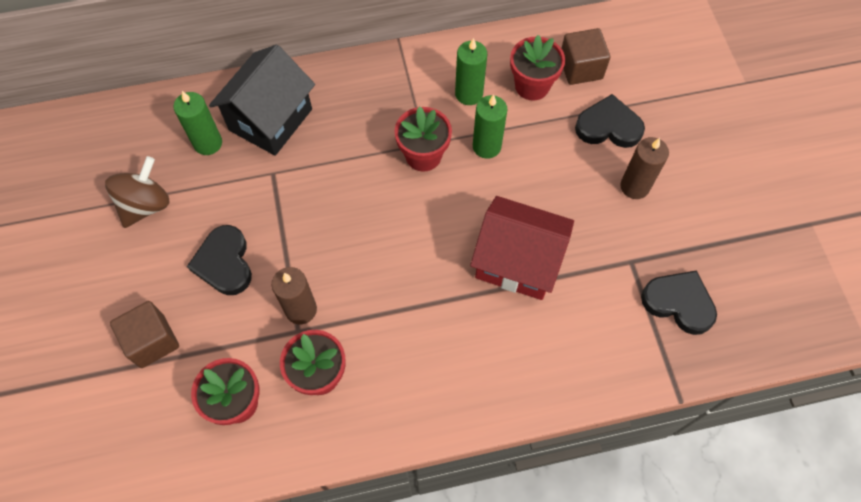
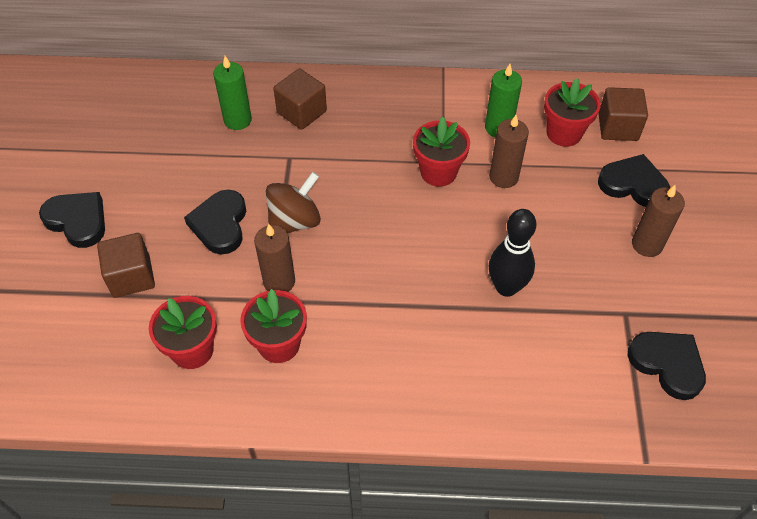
camera: 15 degrees right, 10 degrees down
brown spinning top [105,156,170,228] -> brown spinning top moved to [266,172,321,233]
black house [209,45,315,156] -> brown cube [273,68,327,130]
red house [470,196,574,300] -> black bowling pin [489,209,536,297]
green candle [473,94,508,159] -> brown candle [489,115,529,188]
none -> black heart [39,192,105,248]

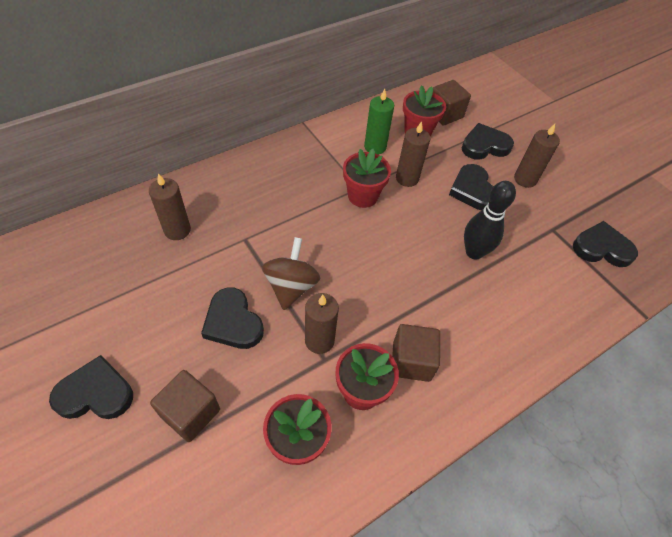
camera: 40 degrees left, 0 degrees up
green candle [213,56,252,130] -> brown candle [149,173,191,240]
brown cube [273,68,327,130] -> brown cube moved to [392,324,440,382]
none -> black heart [449,164,494,210]

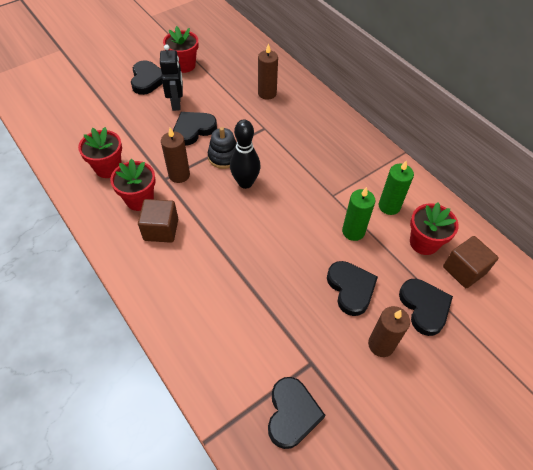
camera: 90 degrees right, 0 degrees up
brown cube [150,370,220,442] -> none
brown spinning top [262,237,320,310] -> black stacking toy [208,127,237,169]
red flower pot [343,149,391,208] -> red flower pot moved to [163,26,198,73]
brown candle [396,121,430,187] -> green candle [342,187,375,241]
black heart [449,164,494,210] -> black heart turned 90 degrees clockwise [327,261,378,316]
black bowling pin [464,181,516,260] -> black bowling pin moved to [230,120,261,189]
none -> black robot [160,44,183,111]

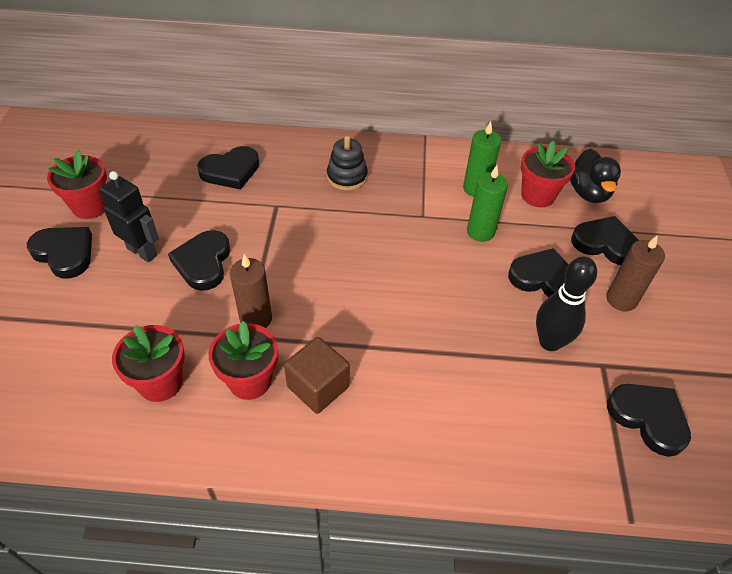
camera: 50 degrees left, 5 degrees down
black stacking toy [208,127,237,169] -> black stacking toy moved to [327,136,368,191]
black bowling pin [230,120,261,189] -> black bowling pin moved to [536,257,597,351]
brown candle [258,43,278,100] -> black heart [197,146,259,190]
brown cube [443,236,499,288] -> black duck [570,149,621,203]

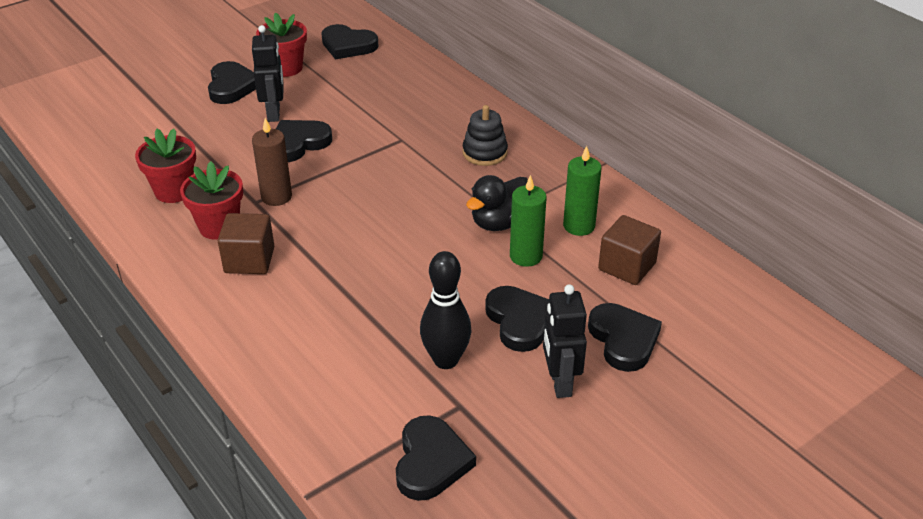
camera: 50 degrees right, 10 degrees down
black heart [197,146,259,190] -> black heart moved to [321,24,379,59]
red flower pot [521,141,575,207] -> brown cube [598,215,661,285]
black duck [570,149,621,203] -> black duck moved to [466,175,528,231]
brown candle [606,235,665,311] -> black robot [543,284,587,398]

